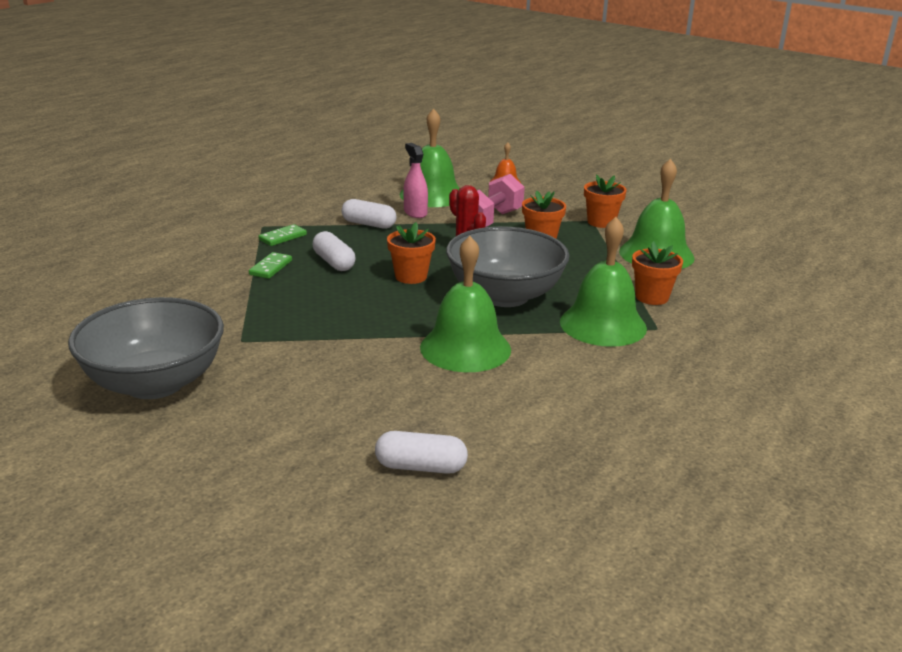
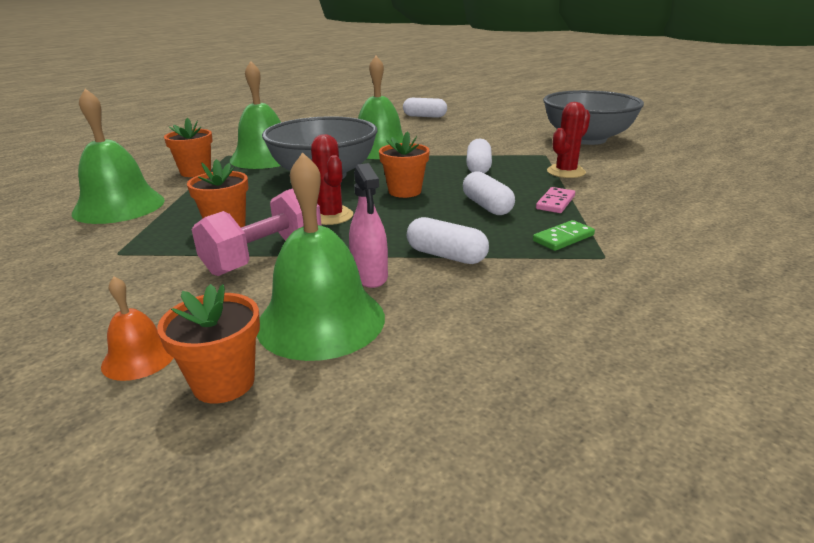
camera: 170 degrees left, 0 degrees up
green domino [249,252,292,279] -> pink domino [536,187,575,213]
orange flower pot [584,174,627,228] -> orange flower pot moved to [157,284,260,403]
none -> white capsule [466,138,492,173]
none -> red cactus [547,102,590,178]

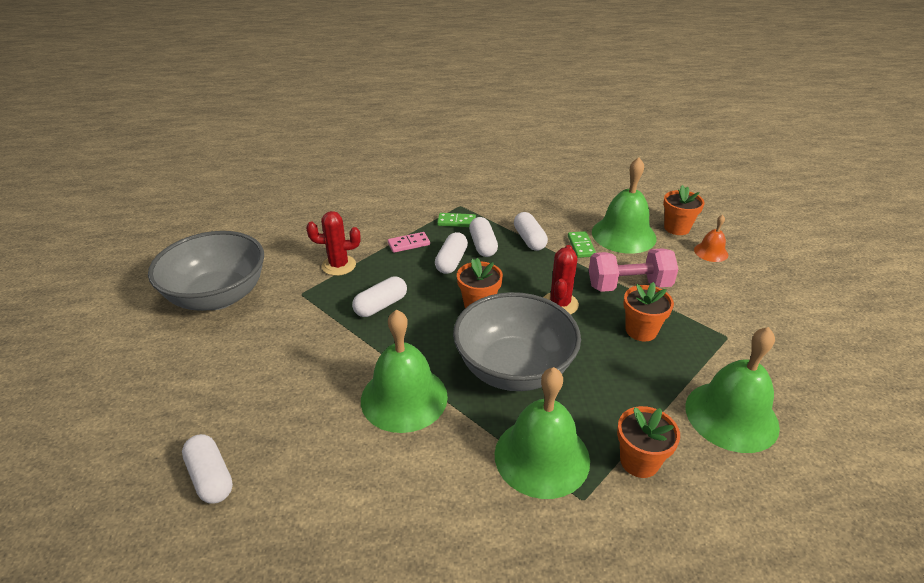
camera: 140 degrees left, 10 degrees up
pink spray bottle [349,163,388,288] -> green domino [568,231,596,258]
none -> white capsule [469,217,498,257]

